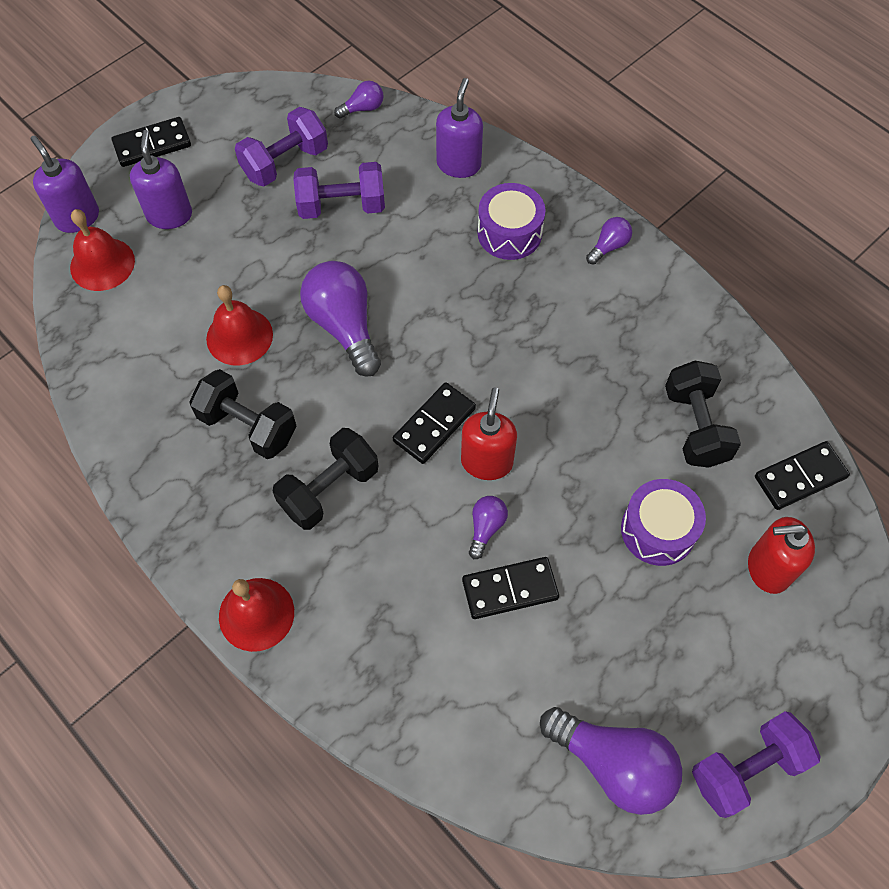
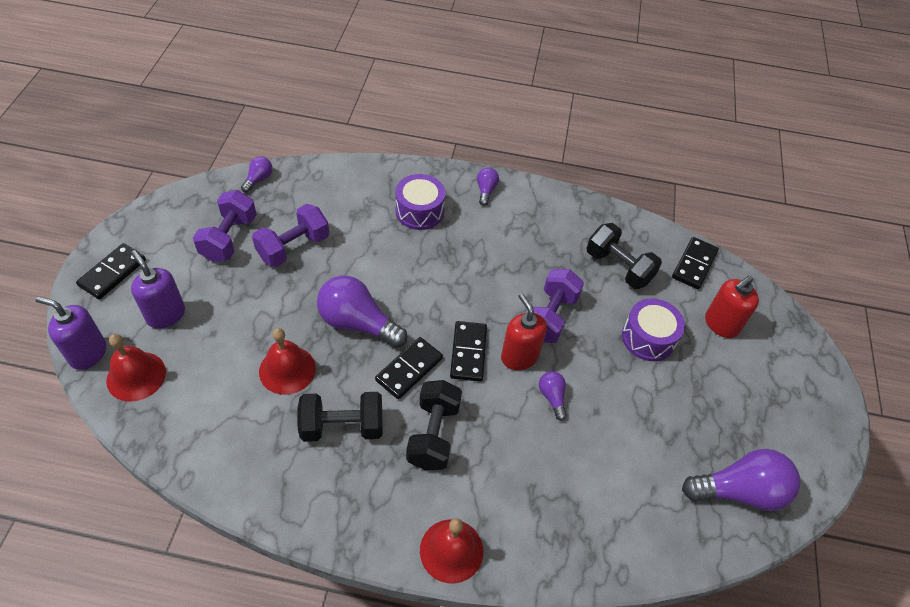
camera: 40 degrees left, 10 degrees down
purple soap dispenser [436,78,483,178] -> none
black domino [462,557,559,619] -> black domino moved to [375,337,443,399]
purple dumbbell [692,711,821,818] -> purple dumbbell moved to [533,269,584,343]

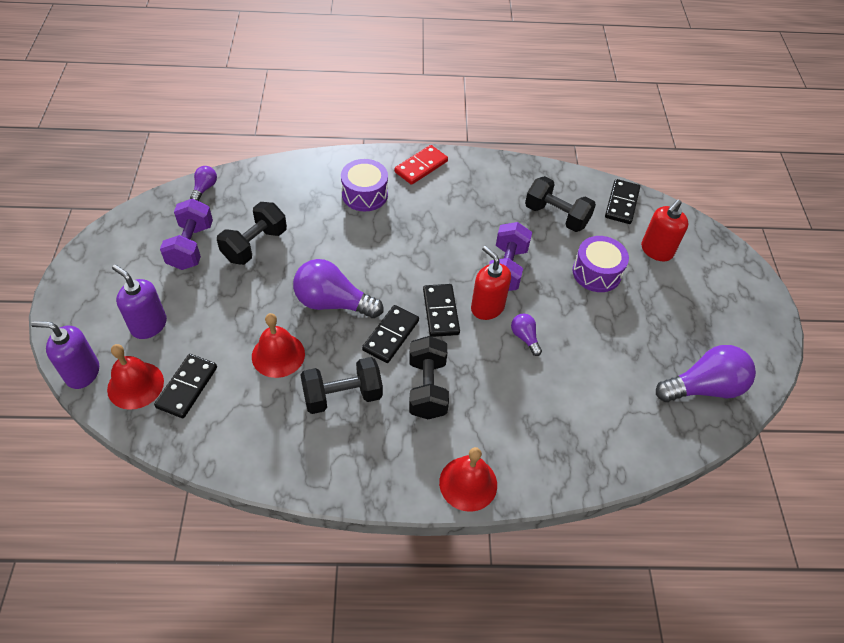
camera: 10 degrees left, 0 degrees up
black domino [76,243,146,300] -> black domino moved to [154,354,217,418]
purple dumbbell [252,204,329,267] -> black dumbbell [217,202,287,265]
purple light bulb [477,167,499,206] -> red domino [394,145,448,185]

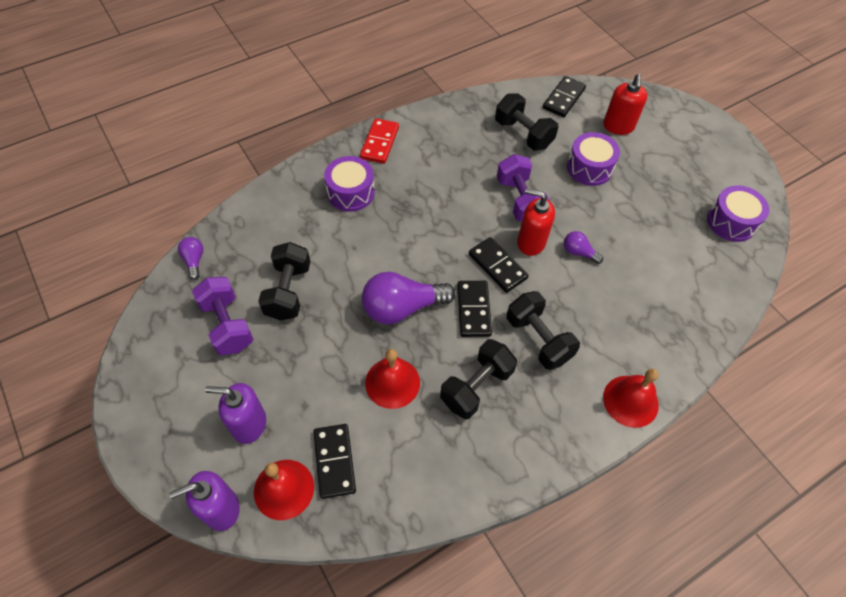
camera: 30 degrees left, 5 degrees up
black dumbbell [525,176,596,232] -> black dumbbell turned 45 degrees clockwise [495,94,558,151]
black domino [605,179,640,224] -> black domino turned 45 degrees clockwise [543,76,586,117]
purple light bulb [656,345,756,402] -> purple drum [707,185,769,242]

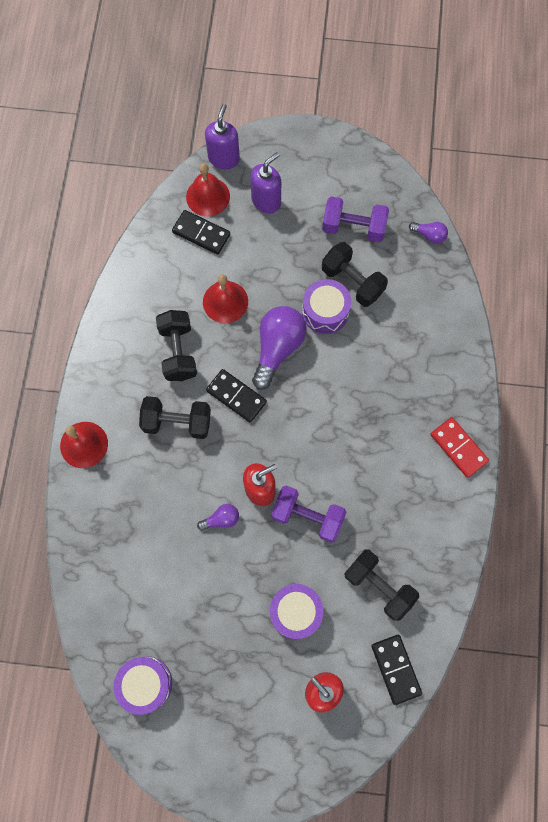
camera: 130 degrees right, 15 degrees up
purple drum [324,156,375,212] -> purple drum moved to [302,279,351,334]
black domino [469,237,529,293] -> none
black dumbbell [495,94,558,151] -> black dumbbell turned 45 degrees clockwise [344,550,419,621]

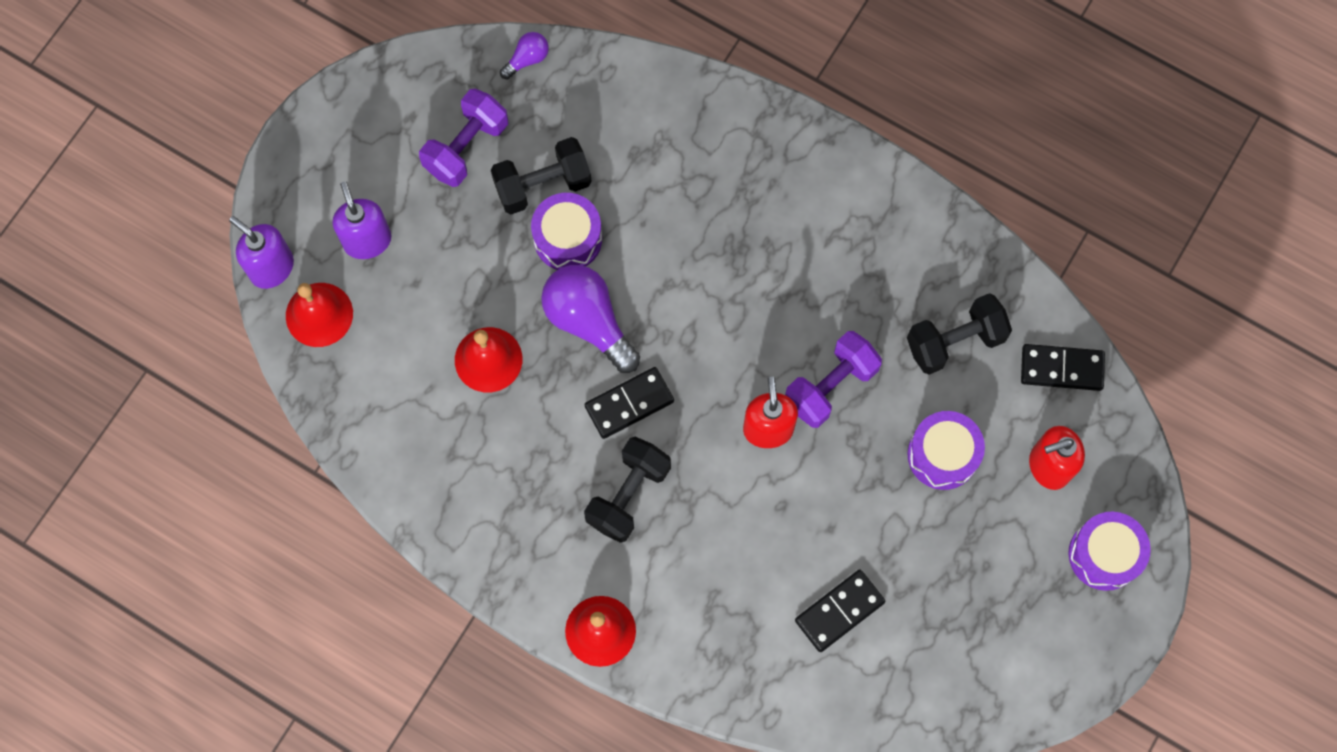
camera: 65 degrees left, 0 degrees up
purple drum [113,656,172,715] -> purple drum moved to [1069,512,1151,591]
black dumbbell [156,310,197,381] -> none
black domino [172,210,230,255] -> black domino moved to [795,570,885,652]
purple light bulb [197,504,239,531] -> none
red domino [431,417,489,478] -> none

